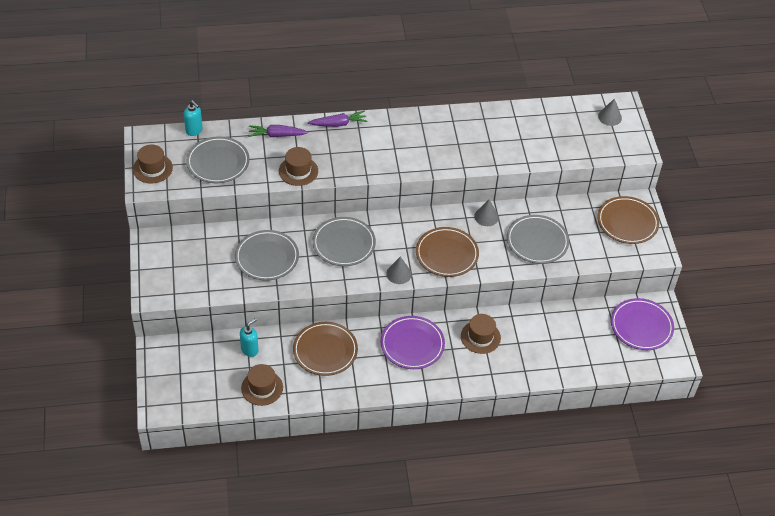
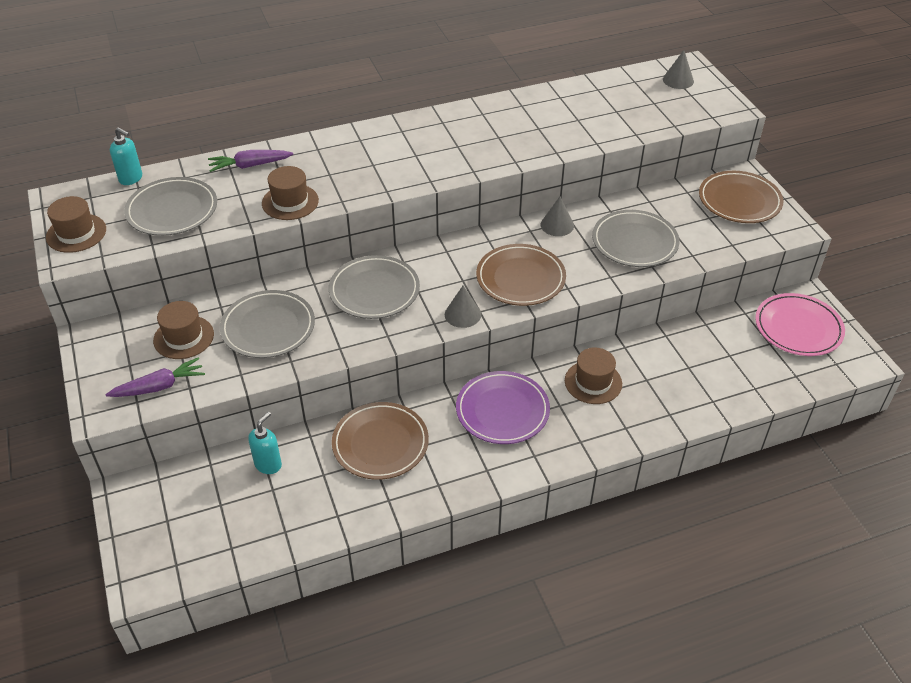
camera: 10 degrees left, 5 degrees down
brown hat [241,364,283,406] -> brown hat moved to [153,301,214,359]
purple carrot [308,111,367,127] -> purple carrot moved to [105,357,205,397]
purple plate [611,298,674,350] -> pink plate [755,293,845,356]

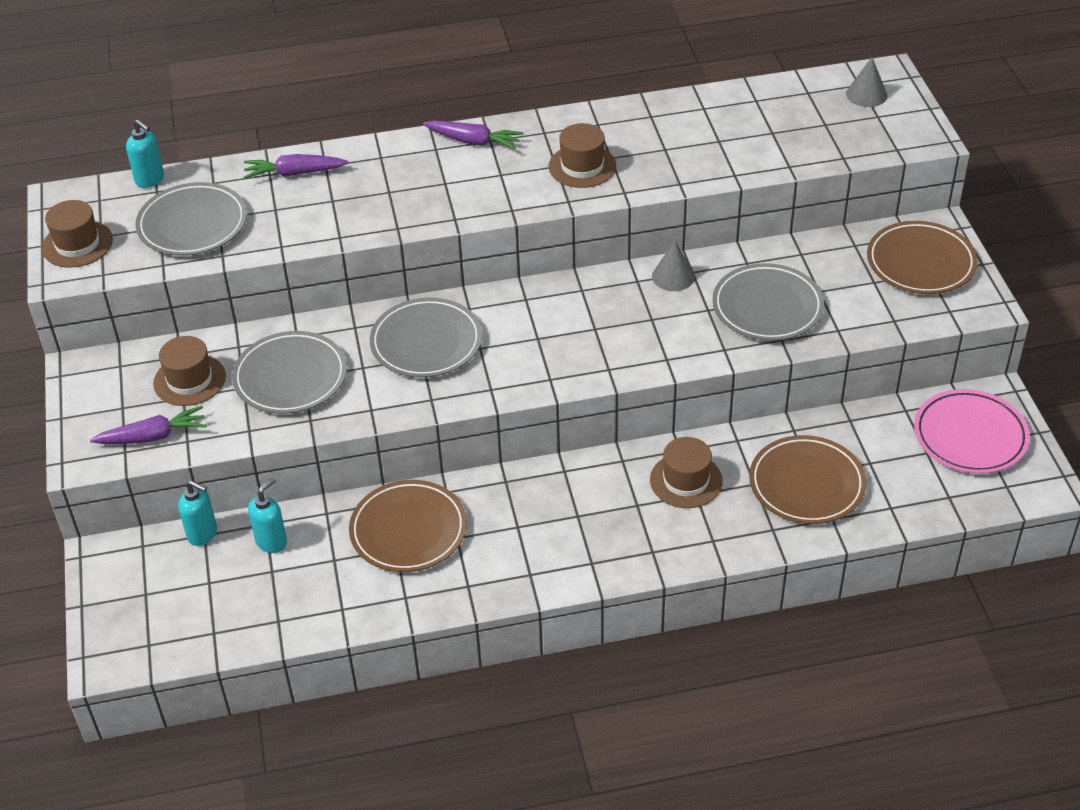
camera: 10 degrees right, 0 degrees up
brown hat [262,166,319,220] -> brown hat moved to [548,123,616,188]
grey cone [445,285,481,328] -> none
purple plate [456,371,550,444] -> none
brown plate [476,244,566,306] -> brown plate moved to [749,435,867,524]
none -> turquoise soap dispenser [178,480,217,546]
none -> purple carrot [423,121,523,149]

